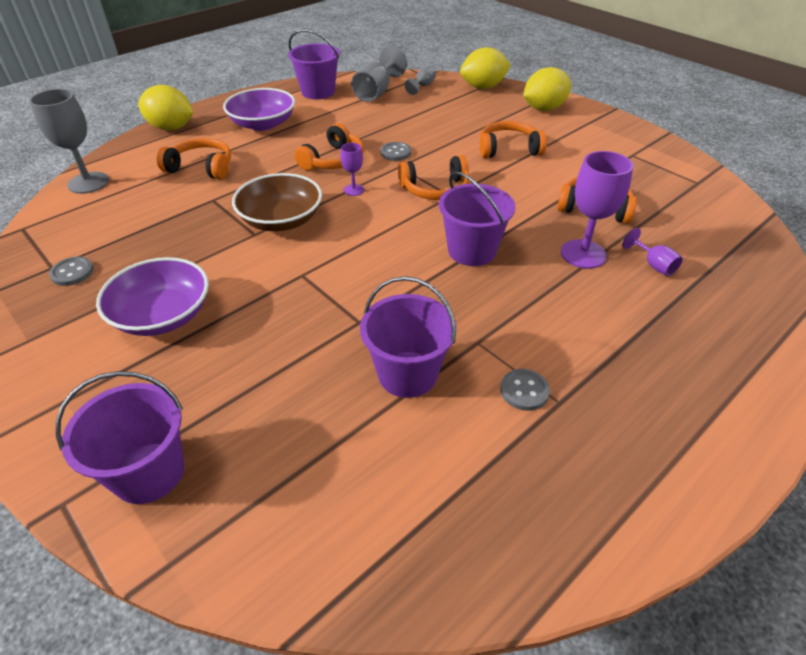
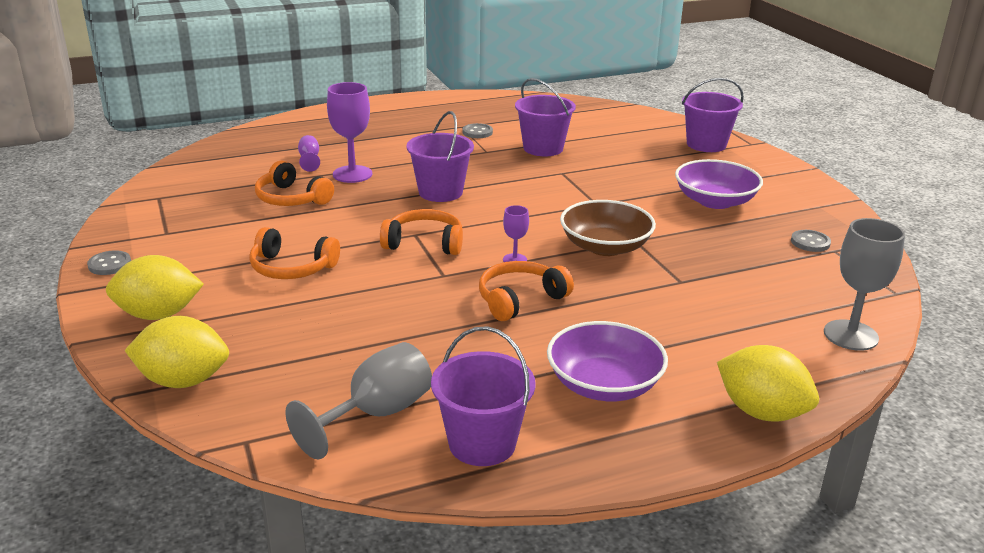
camera: 160 degrees left, 15 degrees down
orange headphones [157,138,231,180] -> none
grey button [380,142,411,161] -> grey button moved to [87,250,131,275]
grey goblet [405,66,436,95] -> none

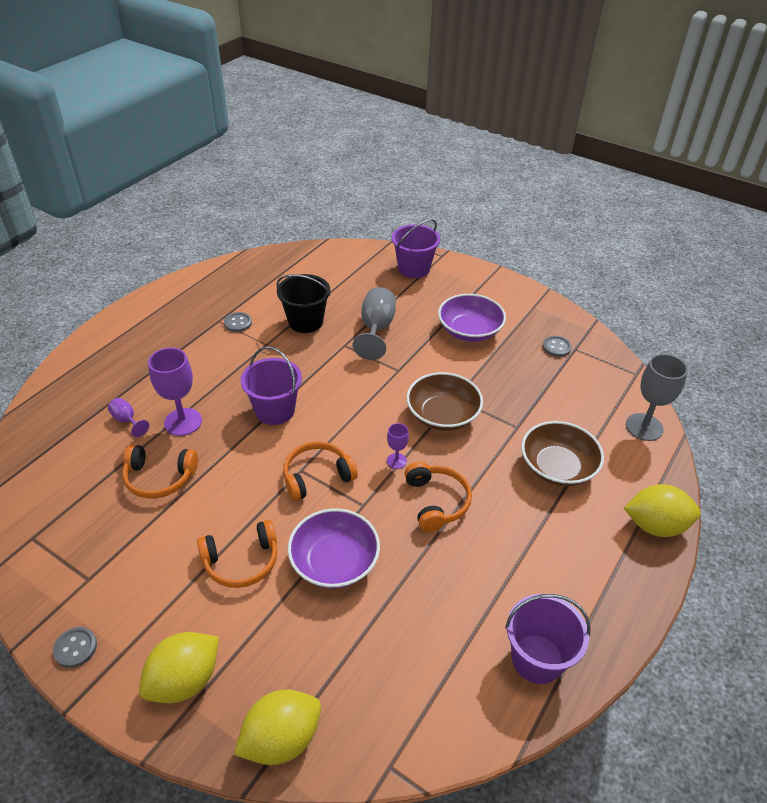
camera: 35 degrees left, 15 degrees up
grey goblet [285,342,432,460] -> grey goblet moved to [353,287,396,360]
orange headphones [479,261,574,321] -> orange headphones turned 150 degrees clockwise [405,462,472,532]
purple bucket [515,78,576,156] -> black bucket [276,274,331,333]
purple bowl [547,321,668,401] -> purple bowl moved to [288,509,380,588]
none -> brown bowl [521,421,604,486]

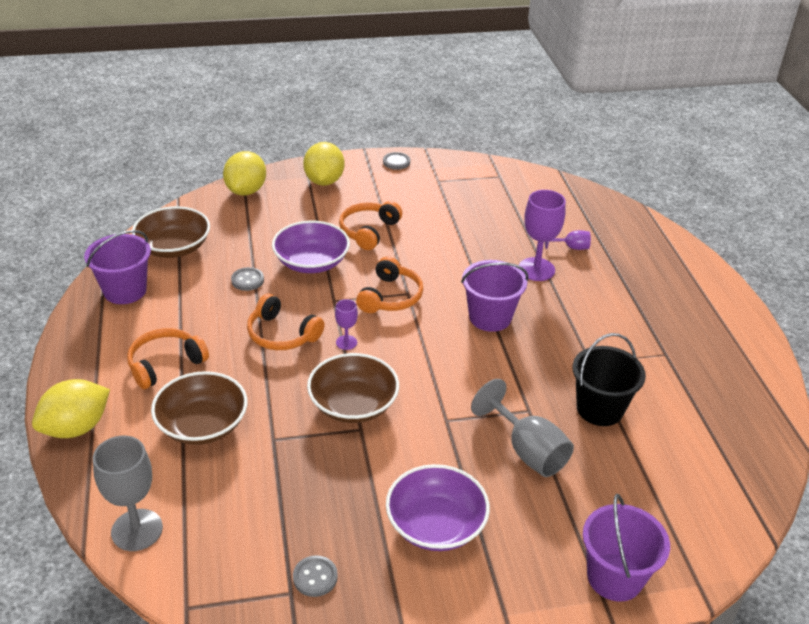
camera: 135 degrees right, 5 degrees down
orange headphones [122,445,198,499] -> orange headphones moved to [127,328,209,389]
grey button [224,312,252,332] -> grey button moved to [231,267,264,291]
none -> brown bowl [132,206,210,258]

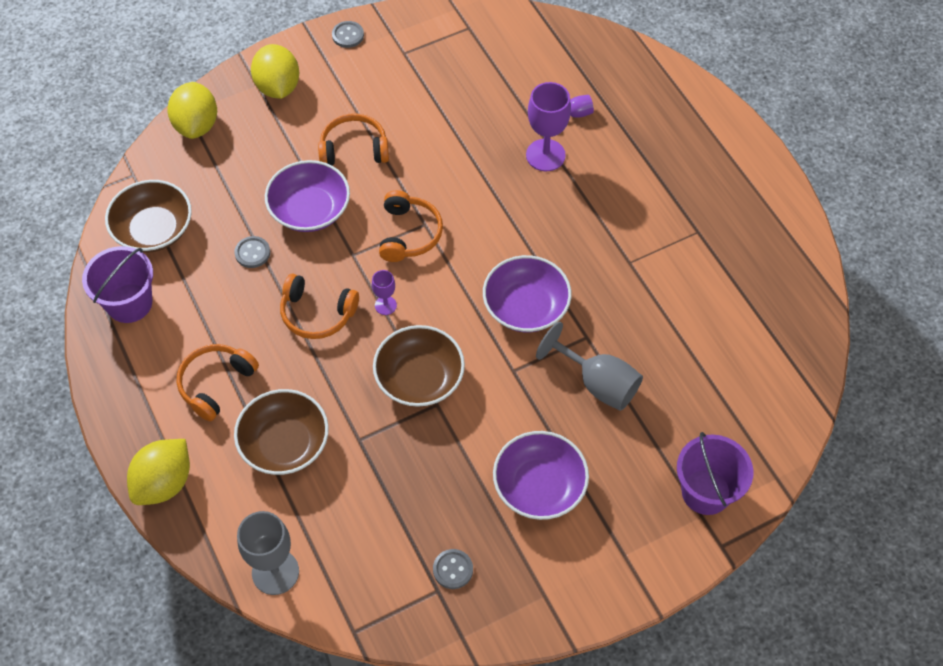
camera: 15 degrees left, 20 degrees up
orange headphones [339,201,402,250] -> orange headphones turned 75 degrees clockwise [318,113,389,166]
purple bucket [461,260,528,332] -> none
black bucket [572,333,646,426] -> none
none -> purple bowl [483,255,572,332]

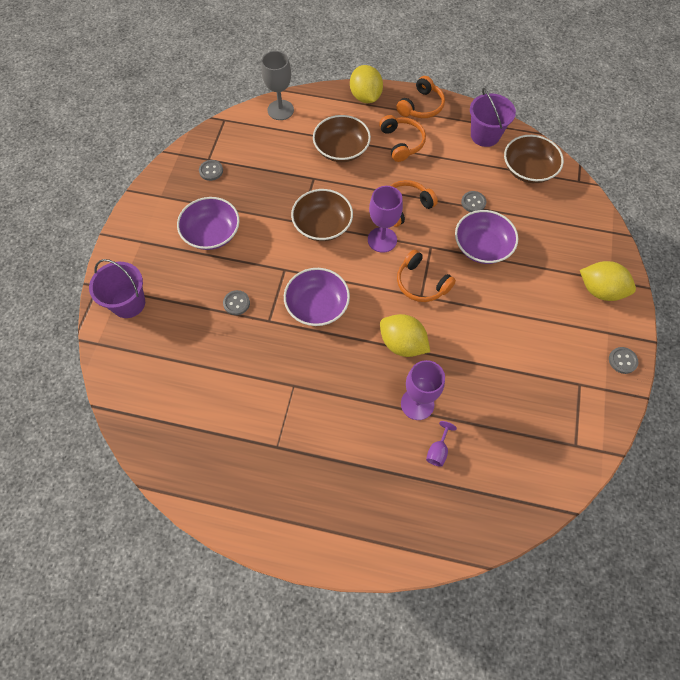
camera: 130 degrees right, 5 degrees up
yellow lemon [167,82,217,139] -> yellow lemon moved to [380,314,430,357]
orange headphones [318,113,389,166] -> orange headphones moved to [396,76,445,118]
purple goblet [372,270,397,315] -> purple goblet [368,186,403,253], size x1.91
grey goblet [536,322,643,411] -> grey button [223,290,250,315]

